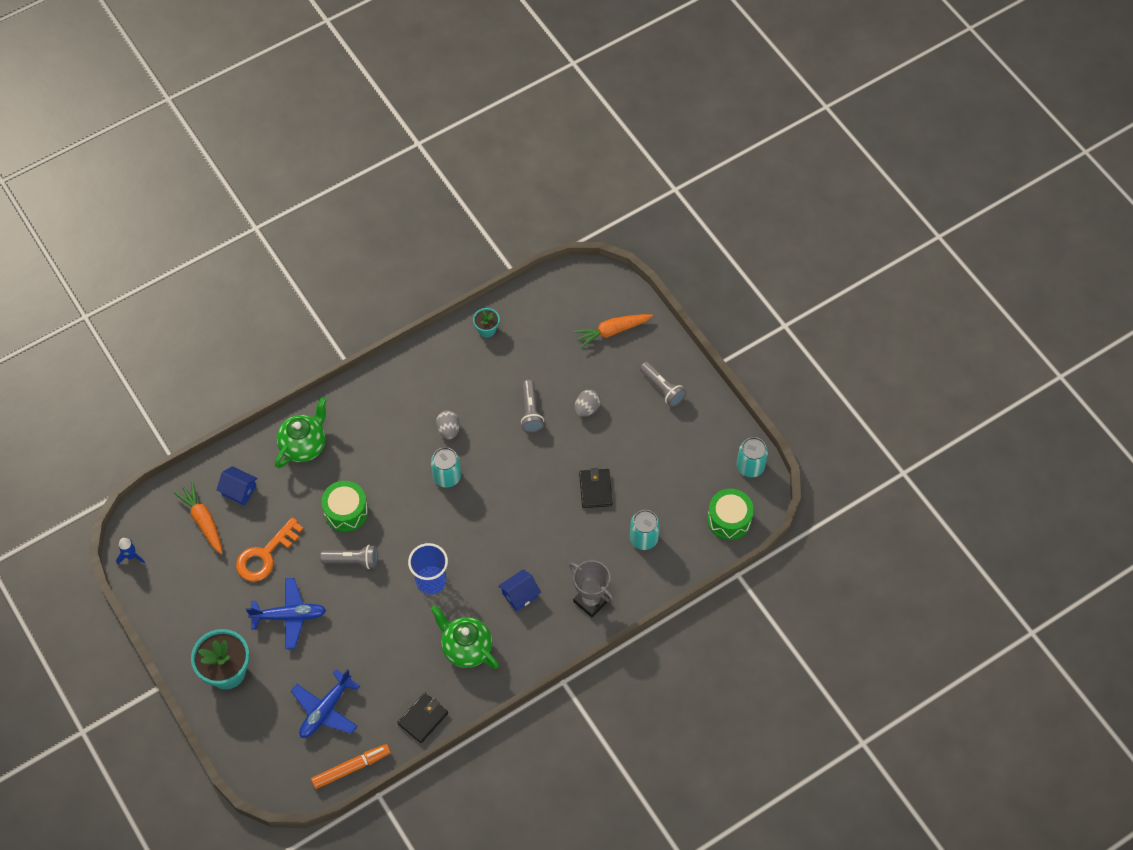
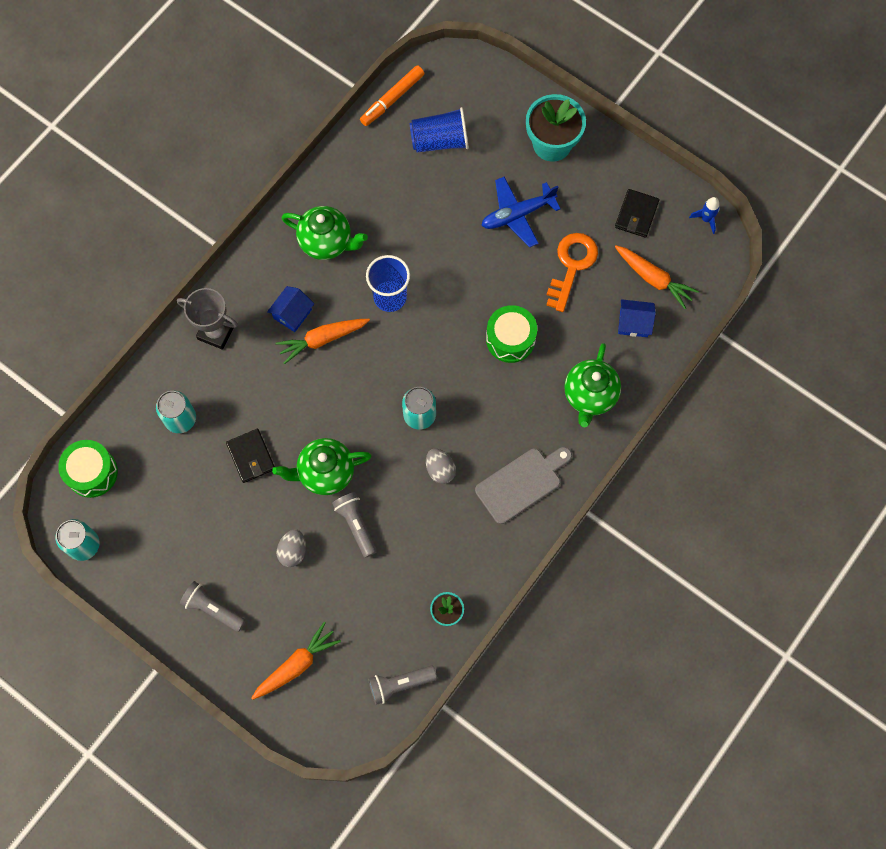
camera: 160 degrees right, 10 degrees up
blue plane [291,669,360,738] -> blue cup [410,107,469,152]
grey flashlight [320,545,378,569] -> grey flashlight moved to [368,666,437,705]
black wallet [397,692,448,743] -> black wallet moved to [615,189,659,238]
none -> green teapot [272,438,371,495]
none -> orange carrot [275,319,370,364]
none -> grey cutting board [475,447,572,524]

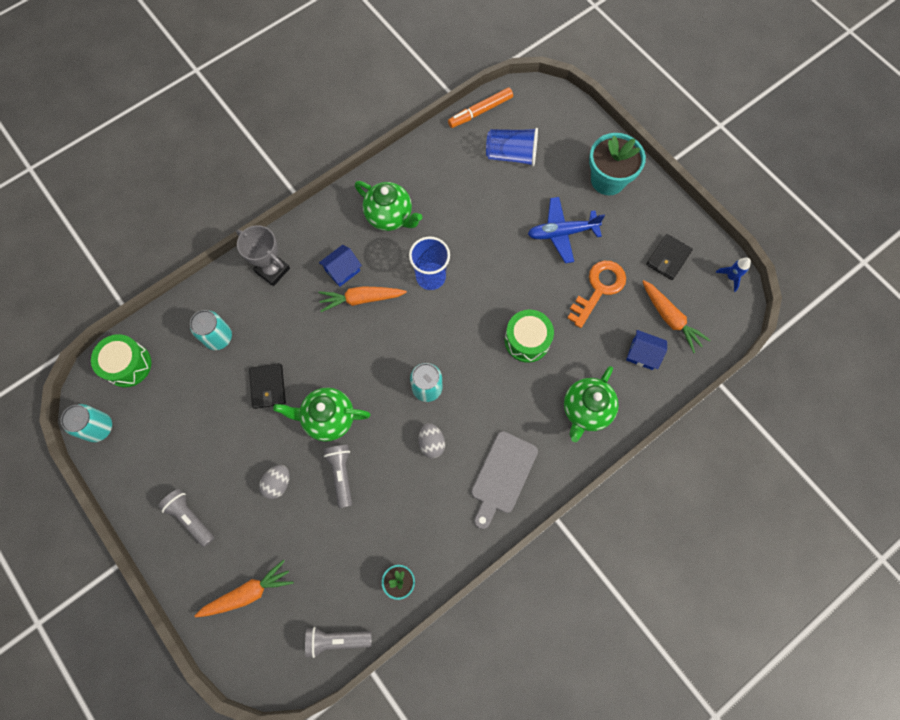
camera: 15 degrees right, 0 degrees up
grey cutting board [475,447,572,524] -> grey cutting board turned 135 degrees clockwise [471,431,538,529]

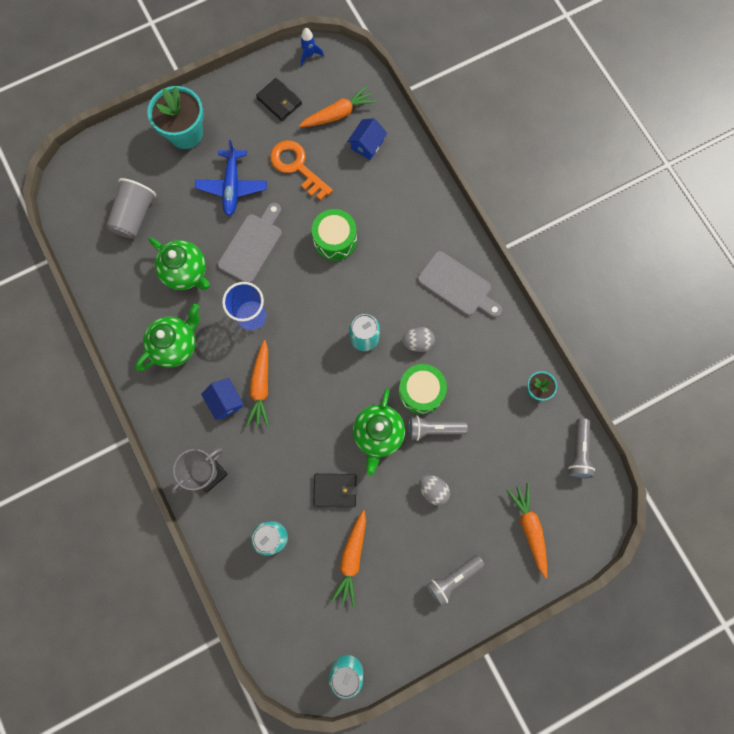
camera: 80 degrees left, 5 degrees up
green drum [91,334,151,387] -> green drum moved to [398,364,447,414]
orange marker [448,88,513,128] -> none
blue cup [486,128,538,166] -> grey cup [106,178,156,239]
green teapot [564,366,619,442] -> green teapot moved to [149,237,210,290]
none -> grey cutting board [218,203,282,283]
none -> orange carrot [331,510,366,607]

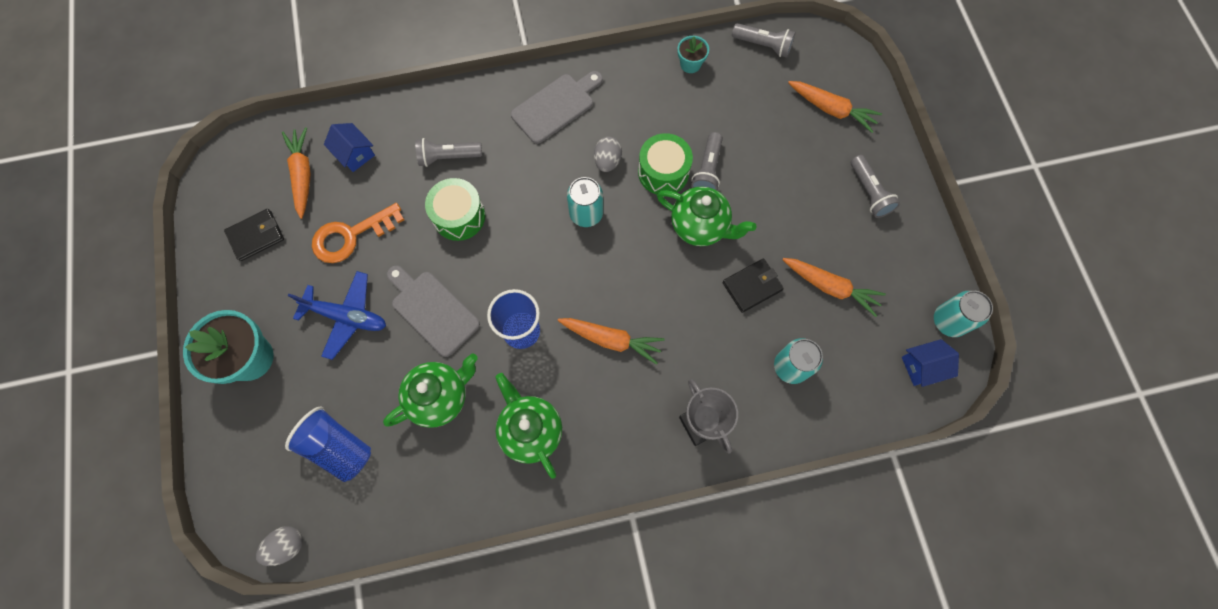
camera: 75 degrees left, 5 degrees down
grey cup [106,178,156,239] -> blue cup [285,406,371,482]
blue house [201,378,244,421] -> blue house moved to [902,339,959,387]
blue rocket [300,28,324,66] -> none
black wallet [313,474,357,507] -> black wallet turned 45 degrees clockwise [723,259,784,313]
grey egg [419,475,450,505] -> grey egg moved to [256,526,303,566]
orange carrot [506,483,547,578] -> orange carrot turned 150 degrees counterclockwise [788,81,882,133]
none -> grey flashlight [415,138,482,167]

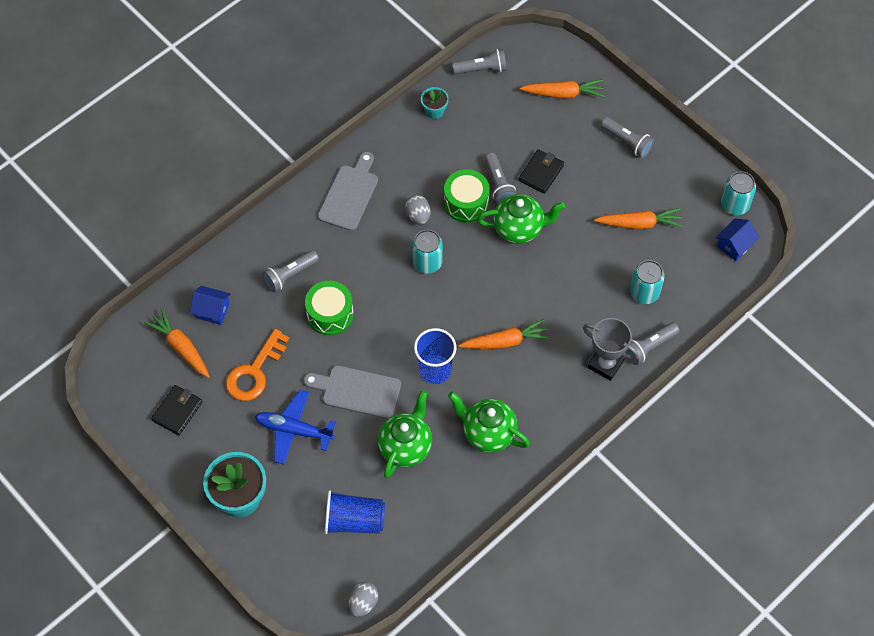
camera: 30 degrees left, 10 degrees down
blue plane [288,271,386,360] -> blue plane turned 150 degrees counterclockwise [255,390,336,464]
black wallet [723,259,784,313] -> black wallet moved to [519,149,564,194]
none -> grey flashlight [625,322,679,365]

